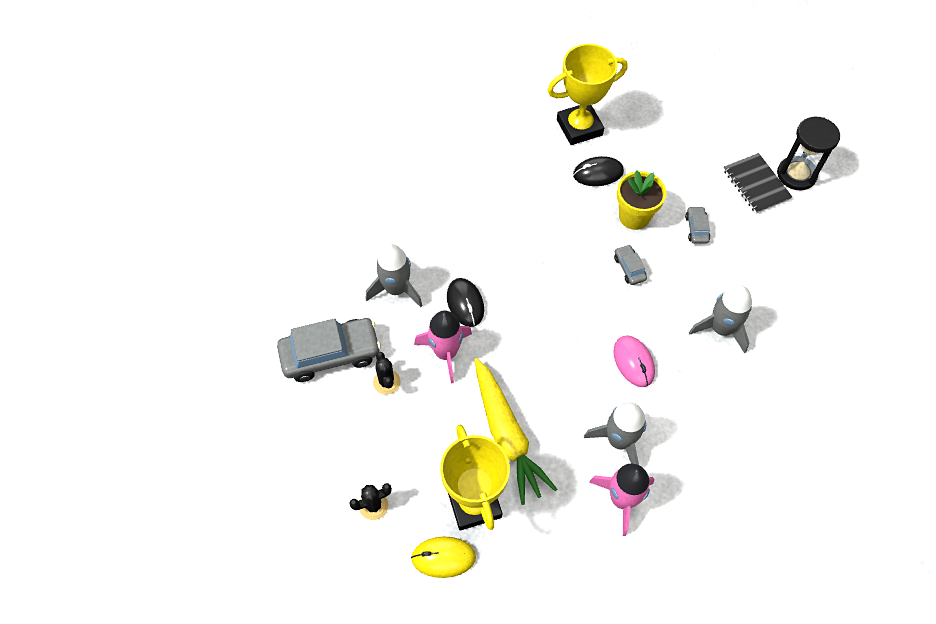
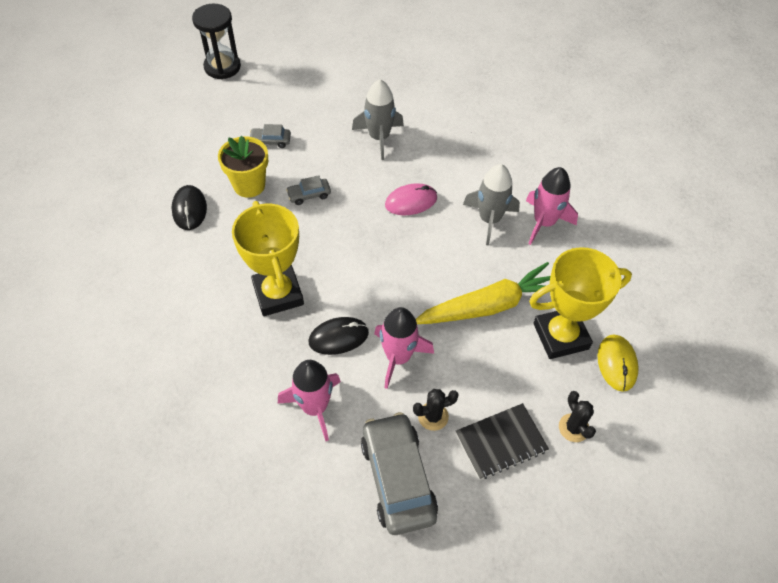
camera: 90 degrees left, 5 degrees down
grey rocket [366,244,423,307] -> pink rocket [278,360,341,441]
yellow trophy [547,44,628,145] -> yellow trophy moved to [232,201,304,316]
black notebook [723,153,792,214] -> black notebook moved to [456,403,549,480]

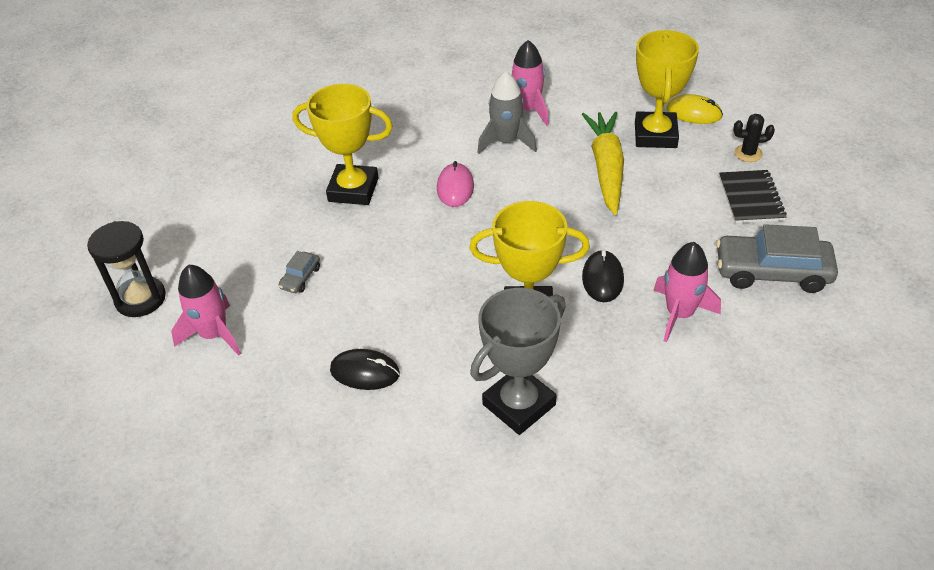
camera: 65 degrees left, 10 degrees down
yellow flower pot [218,136,268,198] -> none
grey car [286,175,331,205] -> none
grey rocket [352,79,404,160] -> yellow trophy [292,84,393,205]
pink rocket [374,307,434,389] -> pink rocket moved to [171,265,241,356]
black cactus [413,389,458,431] -> none
none -> grey trophy [470,288,566,435]

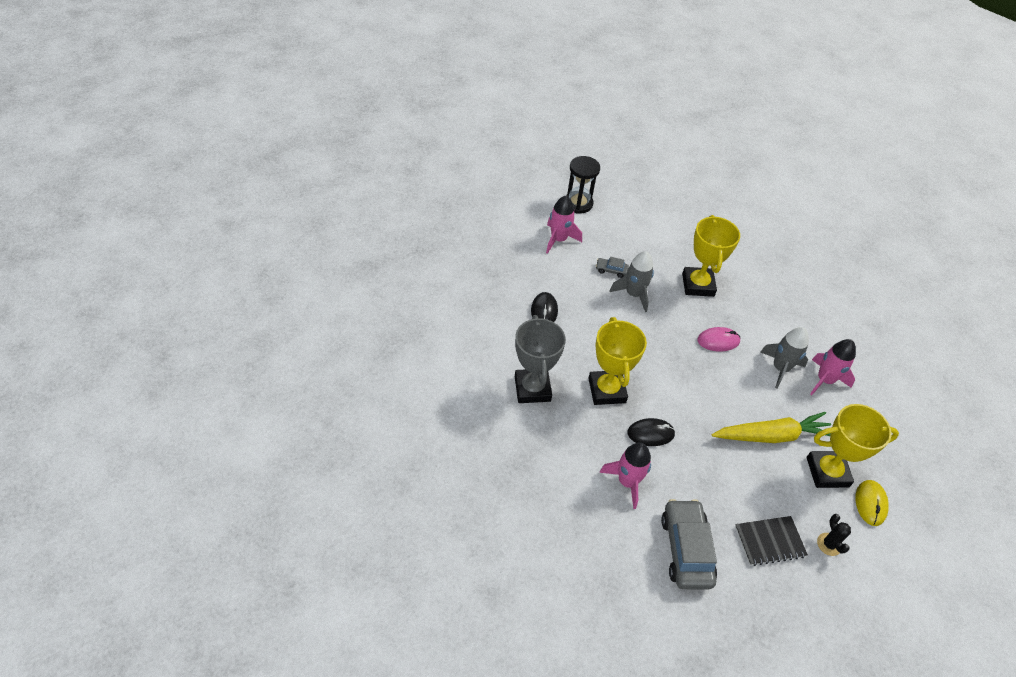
camera: 75 degrees right, 5 degrees up
grey trophy [470,288,566,435] -> grey trophy turned 45 degrees clockwise [515,315,566,403]
none -> grey rocket [609,251,654,312]

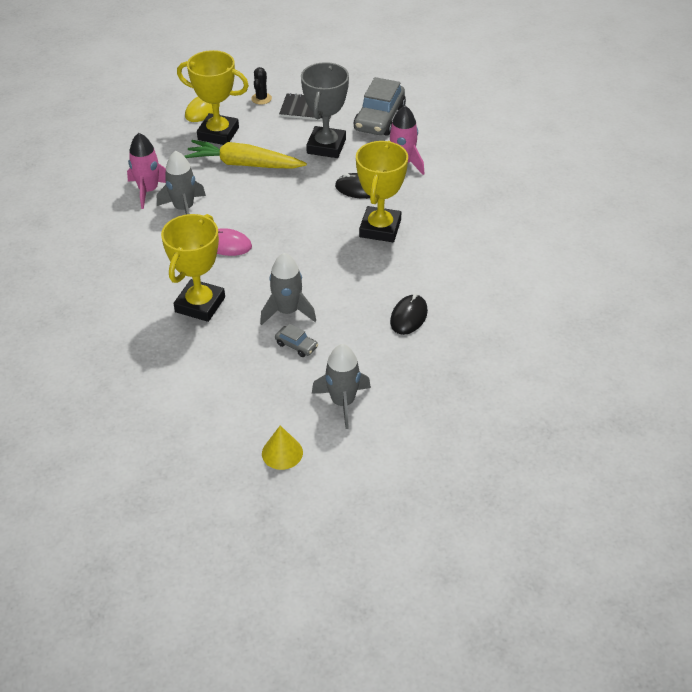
camera: 155 degrees left, 5 degrees down
grey trophy [515,315,566,403] -> grey trophy moved to [301,62,349,158]
pink rocket [546,196,582,254] -> grey rocket [312,344,371,429]
black hourglass [566,156,600,214] -> yellow cone [262,425,303,470]

